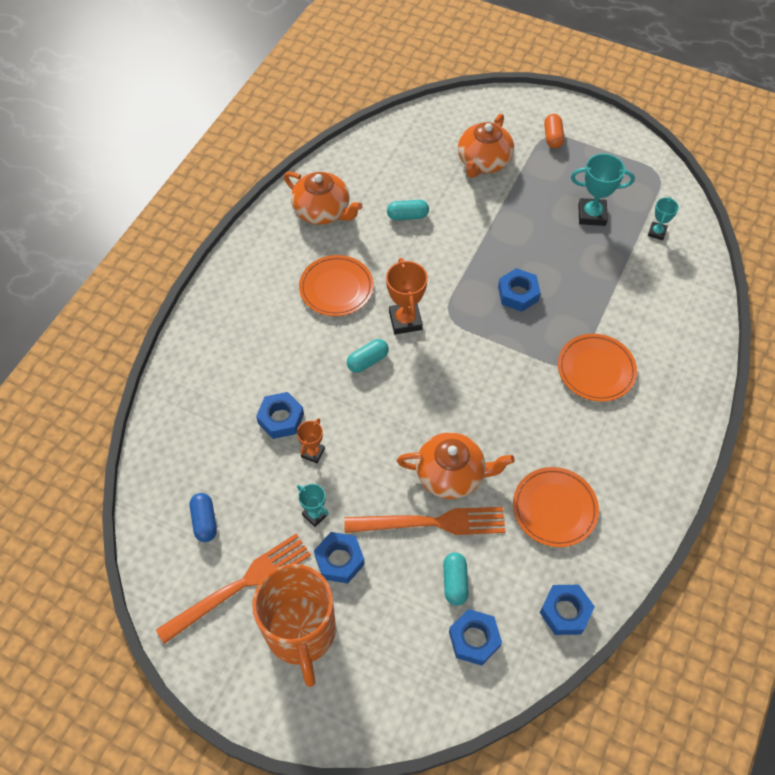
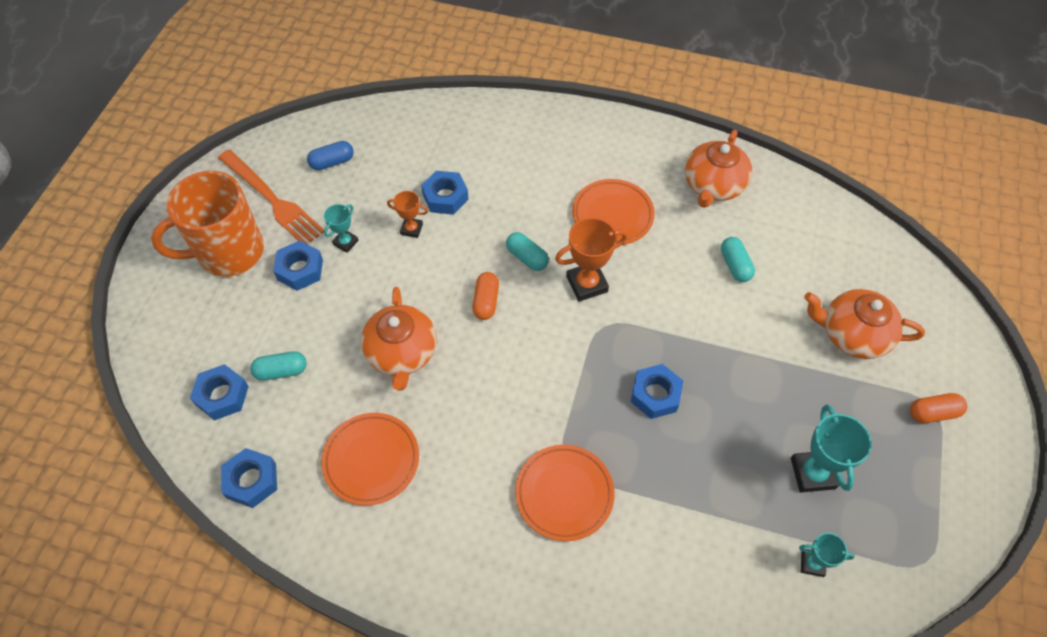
camera: 80 degrees right, 0 degrees up
orange fork [344,507,505,535] -> none
none -> orange capsule [472,272,499,320]

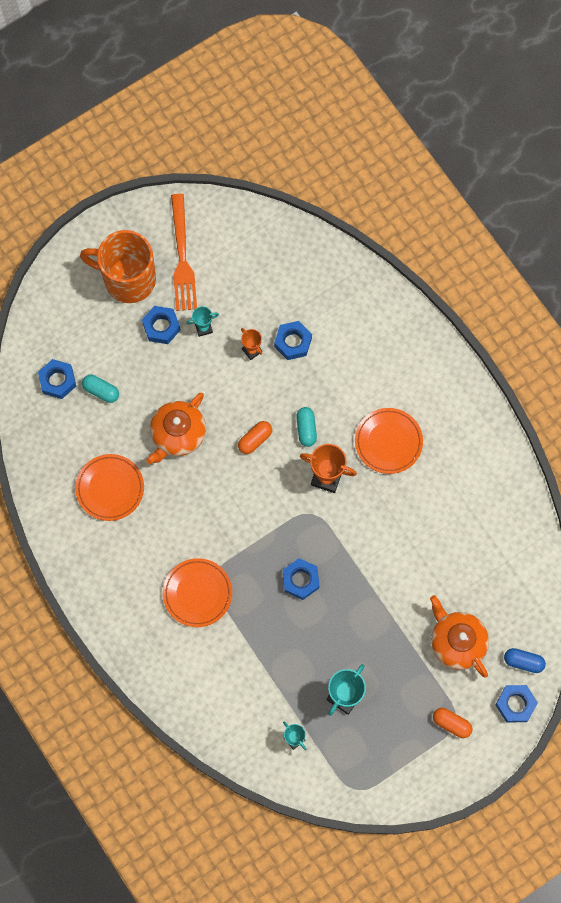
camera: 40 degrees right, 15 degrees up
blue nut [221,448,277,508] -> blue nut moved to [496,685,538,723]
blue capsule [307,141,354,170] -> blue capsule moved to [504,648,546,673]
orange teapot [685,130,752,208] -> none
turquoise capsule [721,237,755,282] -> none

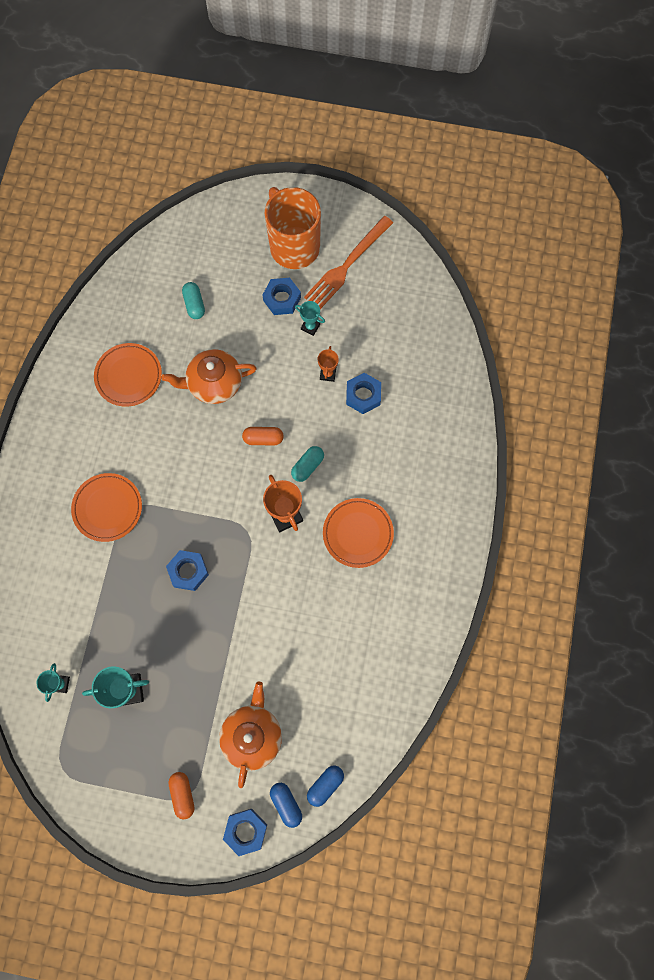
camera: 45 degrees right, 0 degrees up
blue nut [38,359,76,399] -> none
none -> blue capsule [307,766,344,807]

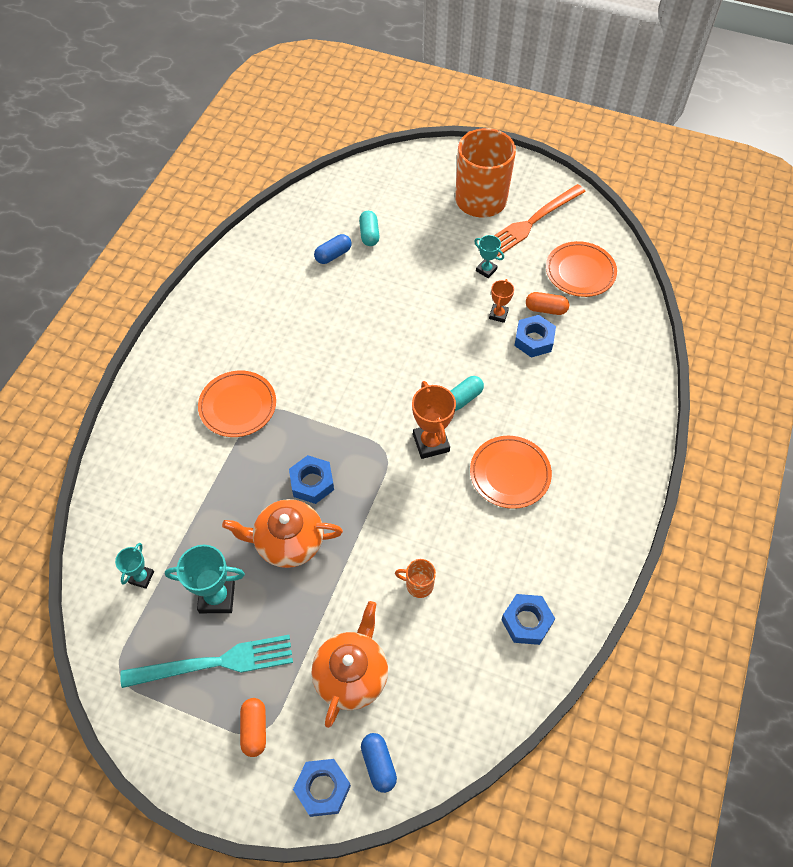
camera: 10 degrees right, 15 degrees down
orange plate [94,343,162,407] -> orange plate moved to [546,241,617,297]
orange teapot [162,349,257,404] -> orange teapot moved to [222,499,343,568]
orange capsule [242,427,284,445] -> orange capsule moved to [526,292,569,315]
blue nut [262,278,301,315] -> blue nut moved to [501,594,555,645]
blue capsule [307,766,344,807] -> blue capsule moved to [314,234,352,264]
none -> turquoise fork [120,635,293,688]
none -> orange mug [395,559,436,598]

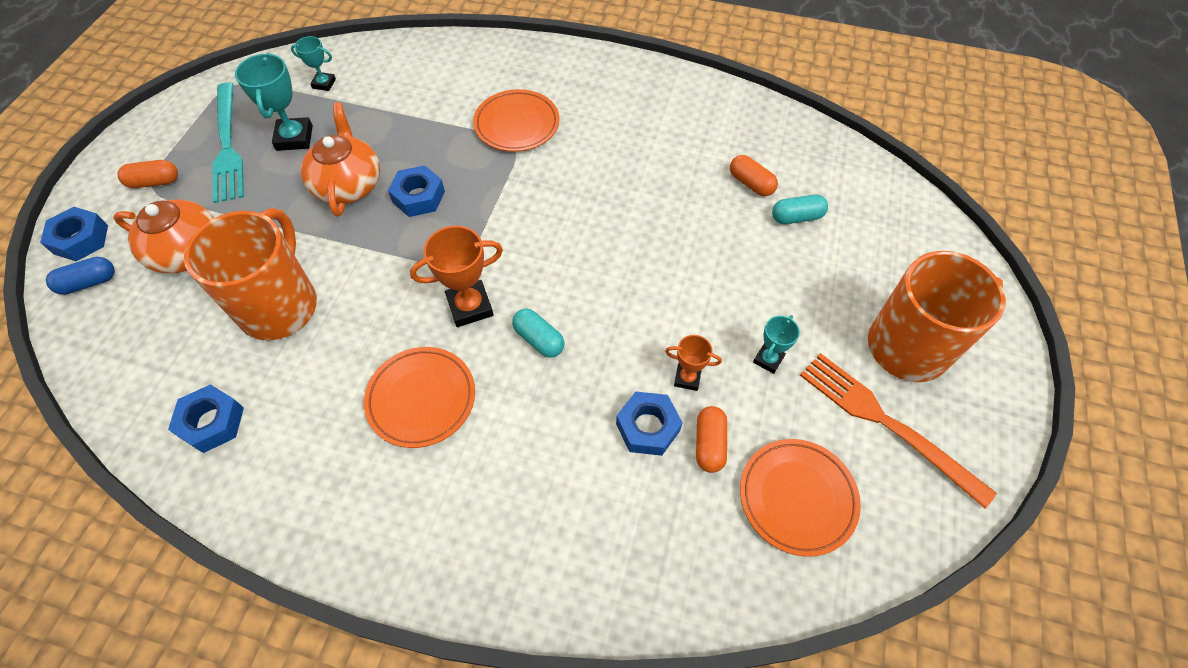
camera: 85 degrees right, 0 degrees up
blue capsule [314,234,352,264] -> orange capsule [730,155,778,196]
orange mug [395,559,436,598] -> orange mug [184,208,317,340], size x2.46

